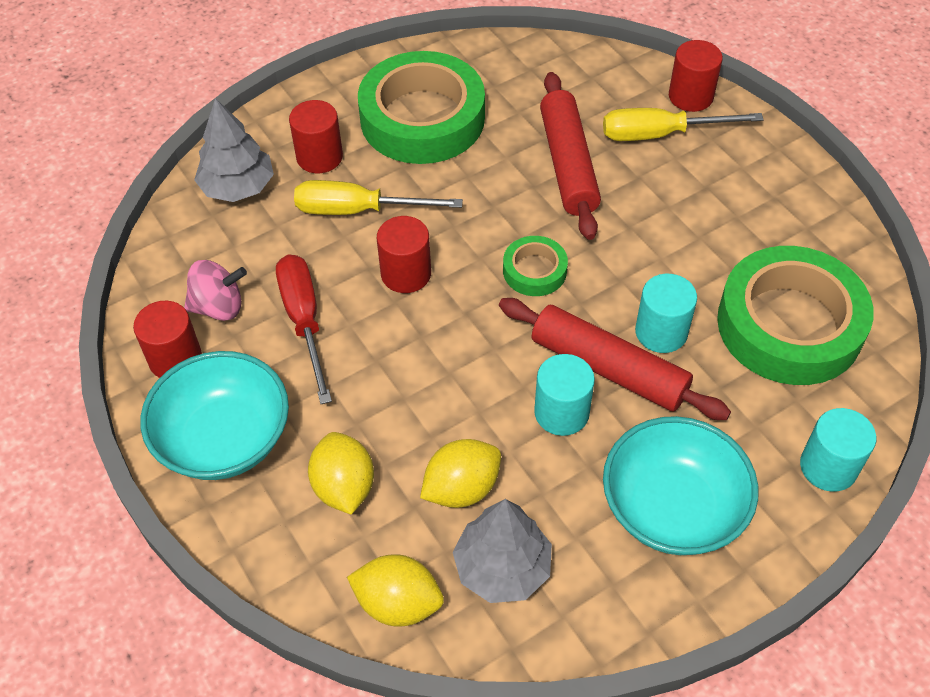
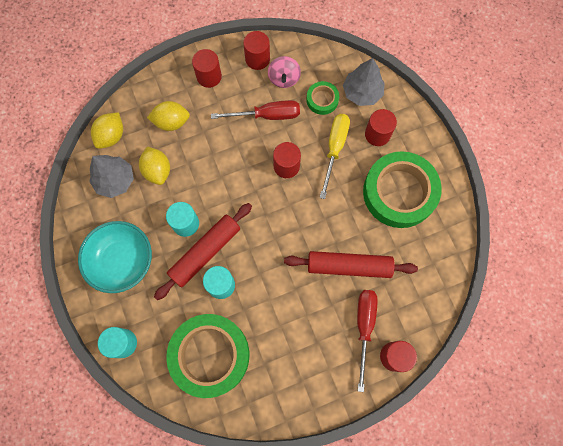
camera: 100 degrees right, 20 degrees up
turquoise bowl [141,351,289,480] -> red cylinder [192,49,222,88]
green tape [503,236,568,296] -> green tape moved to [306,81,339,115]
yellow screwdriver [603,108,764,141] -> red screwdriver [357,290,378,392]

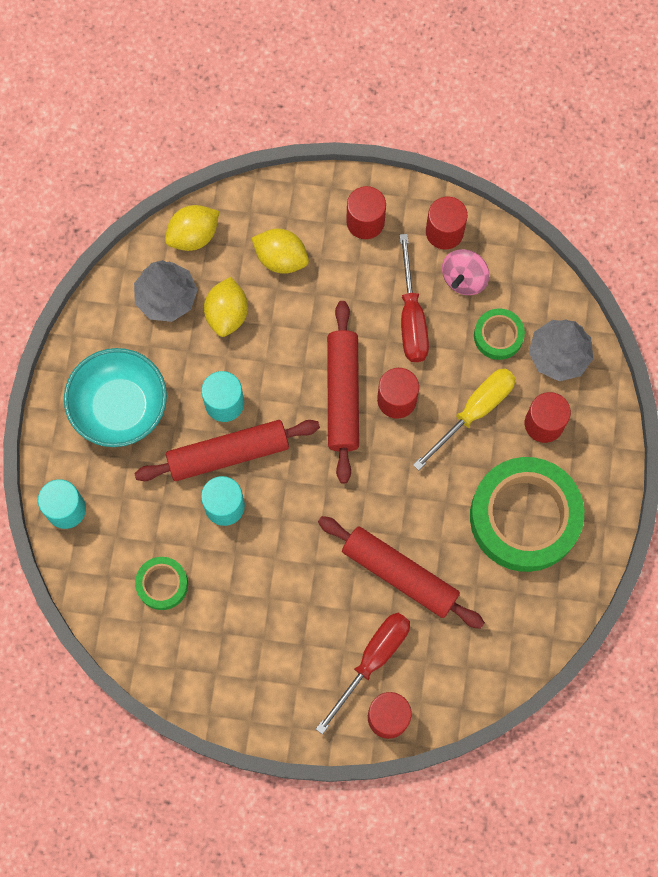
camera: 30 degrees right, 0 degrees up
green tape [166,314,249,398] -> green tape [135,557,188,610], size x0.46
red screwdriver [211,100,300,120] -> red screwdriver turned 60 degrees clockwise [400,234,429,362]
none -> red rolling pin [327,301,359,484]

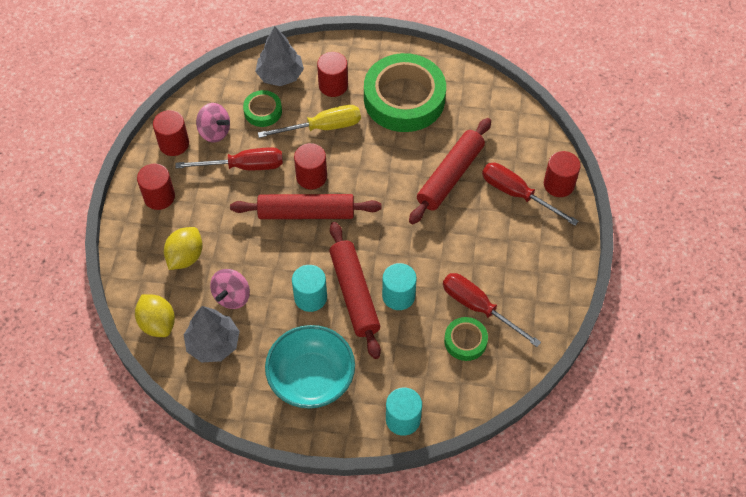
camera: 90 degrees left, 15 degrees down
yellow lemon [204,277,248,337] -> pink spinning top [210,269,250,309]
yellow screwdriver [413,369,516,470] -> yellow screwdriver turned 120 degrees clockwise [258,105,361,138]
none -> red screwdriver [443,273,541,347]

